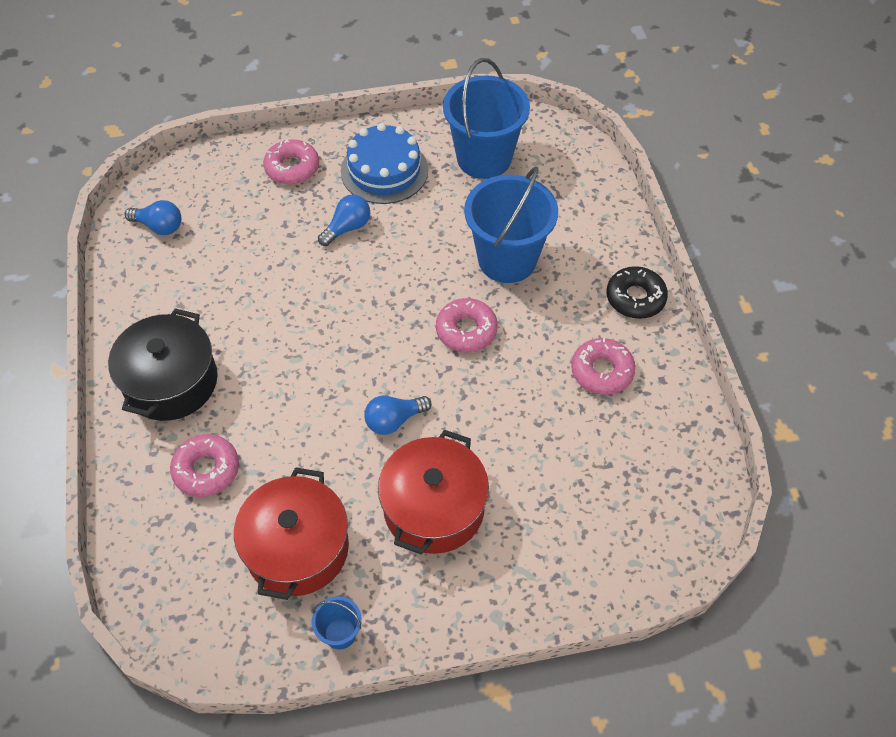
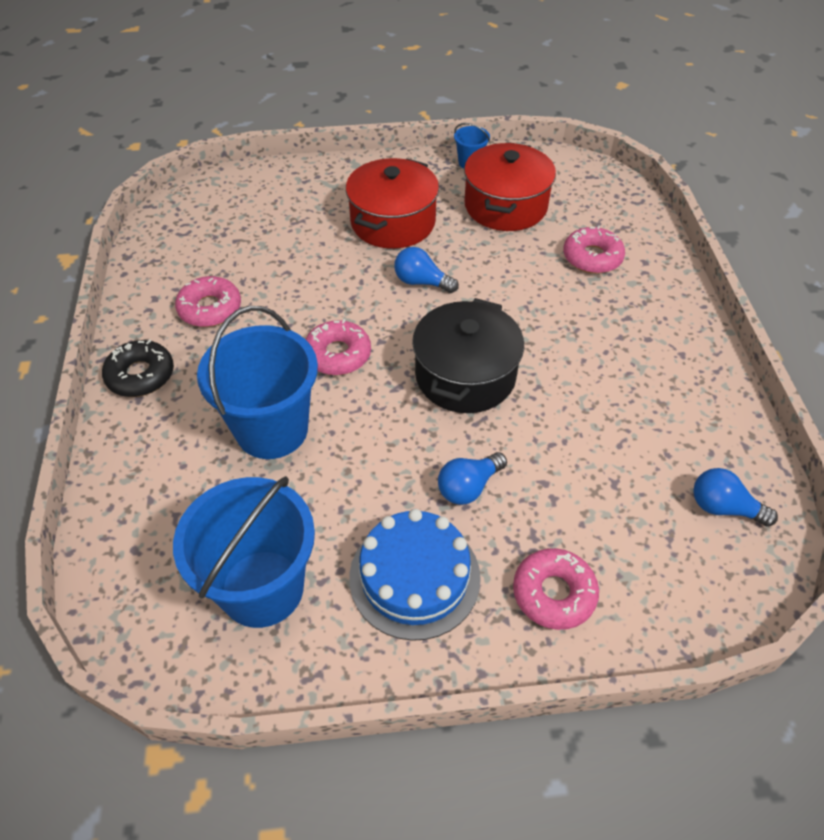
camera: 175 degrees left, 5 degrees down
black pot [108,308,218,421] -> black pot moved to [412,298,524,413]
blue light bulb [364,395,432,435] -> blue light bulb turned 135 degrees counterclockwise [394,247,459,293]

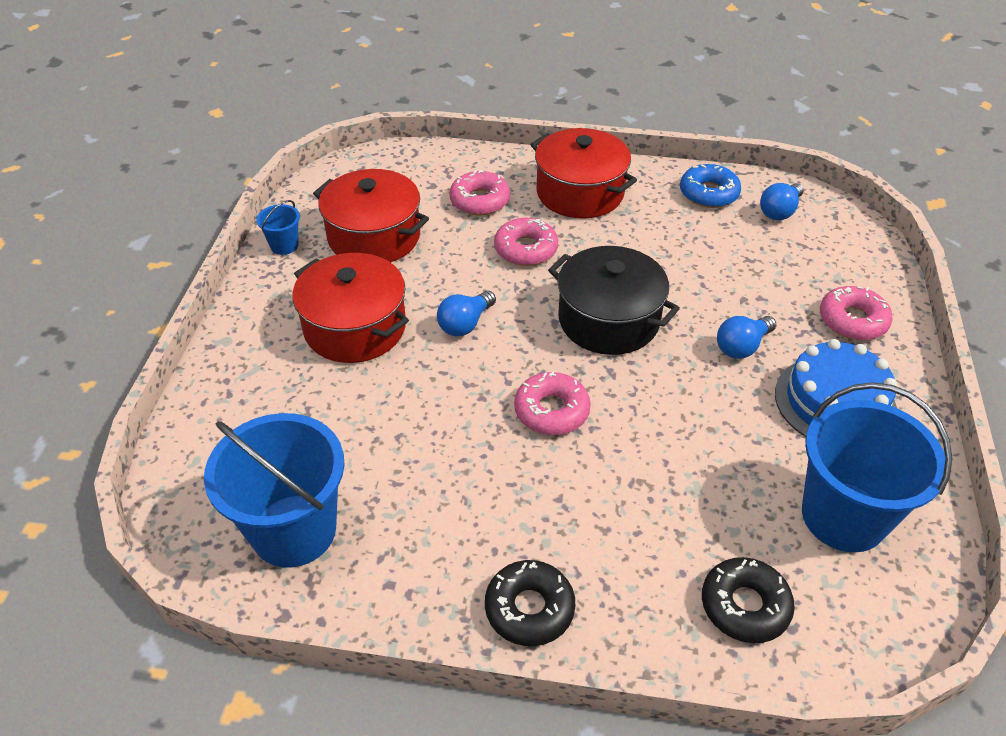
camera: 75 degrees left, 5 degrees down
pink donut [175,276,241,327] -> pink donut moved to [494,218,558,266]
blue bucket [197,306,318,459] -> blue bucket moved to [204,413,345,568]
blue light bulb [438,452,507,505] -> blue light bulb turned 75 degrees clockwise [717,316,776,359]
none -> red pot [530,128,637,219]
none -> blue donut [680,164,741,208]
none -> black donut [702,557,795,643]

